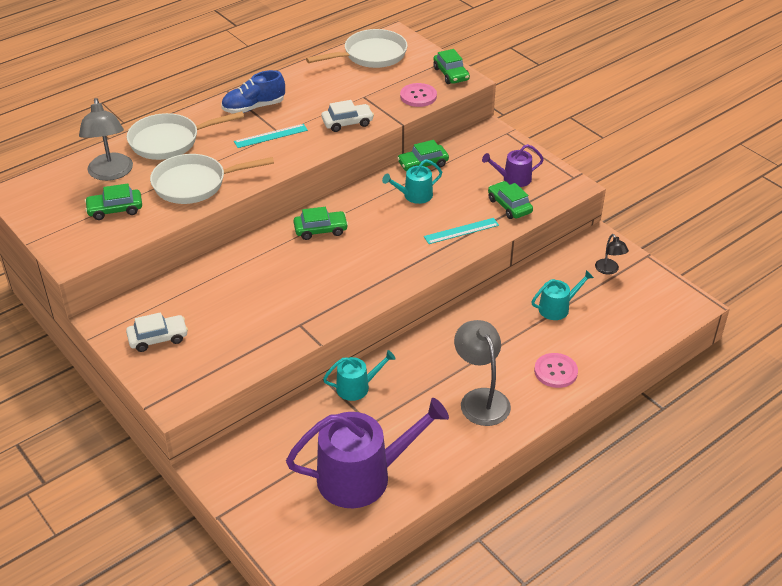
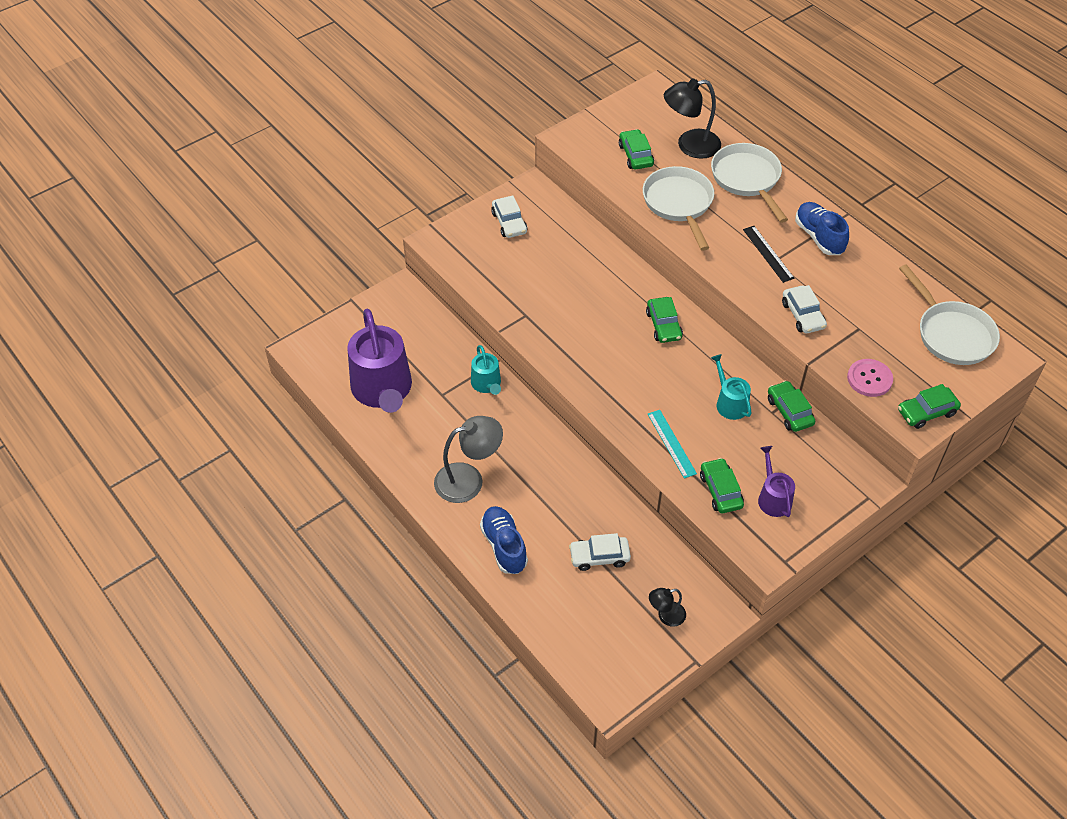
camera: 90 degrees right, 10 degrees up
grey lamp [79,98,133,181] -> black lamp [664,79,721,159]
turquoise ruler [234,124,308,148] -> black ruler [743,226,794,283]
green car [488,181,533,219] -> green car turned 75 degrees counterclockwise [700,458,744,513]
turquoise watering can [532,270,594,320] -> white car [569,533,631,571]
pink button [534,353,578,388] -> blue shoe [480,506,528,574]

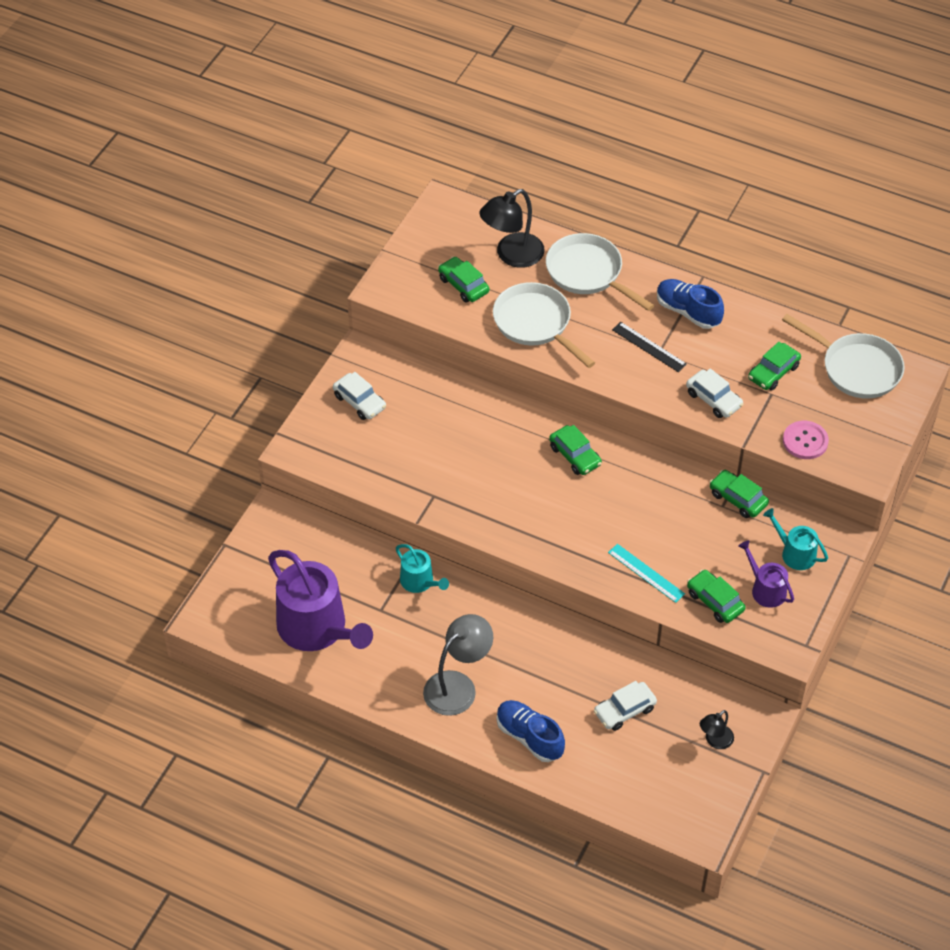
camera: 25 degrees left, 0 degrees up
turquoise watering can [711,354,752,420] -> turquoise watering can moved to [763,508,828,570]
green car [898,384,961,429] -> green car moved to [748,342,801,391]

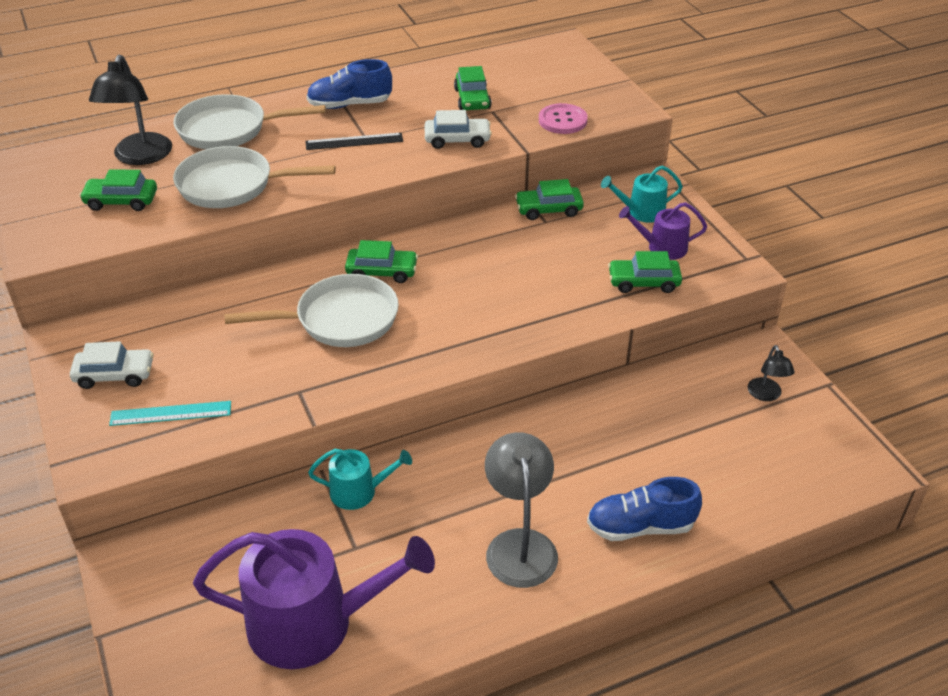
camera: 50 degrees left, 10 degrees down
white car [594,681,657,731] -> none
turquoise ruler [608,544,685,603] -> turquoise ruler moved to [109,401,231,426]
white pan [782,314,905,399] -> white pan moved to [224,274,399,347]

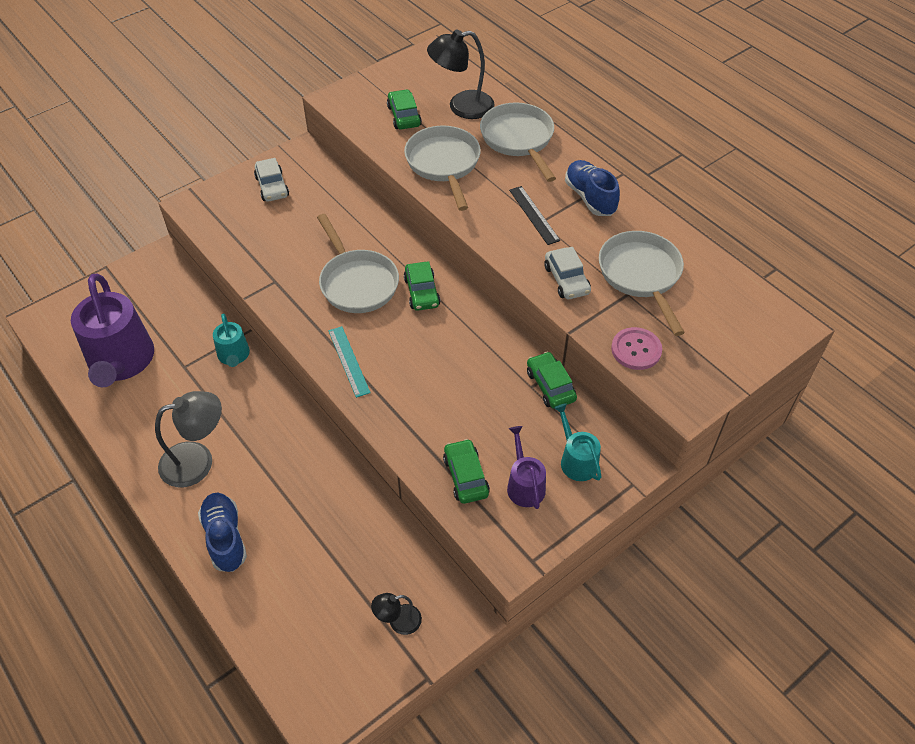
camera: 75 degrees right, 10 degrees up
turquoise ruler [109,401,231,426] -> turquoise ruler moved to [328,326,371,398]
green car [454,66,492,110] -> white pan [599,231,685,336]

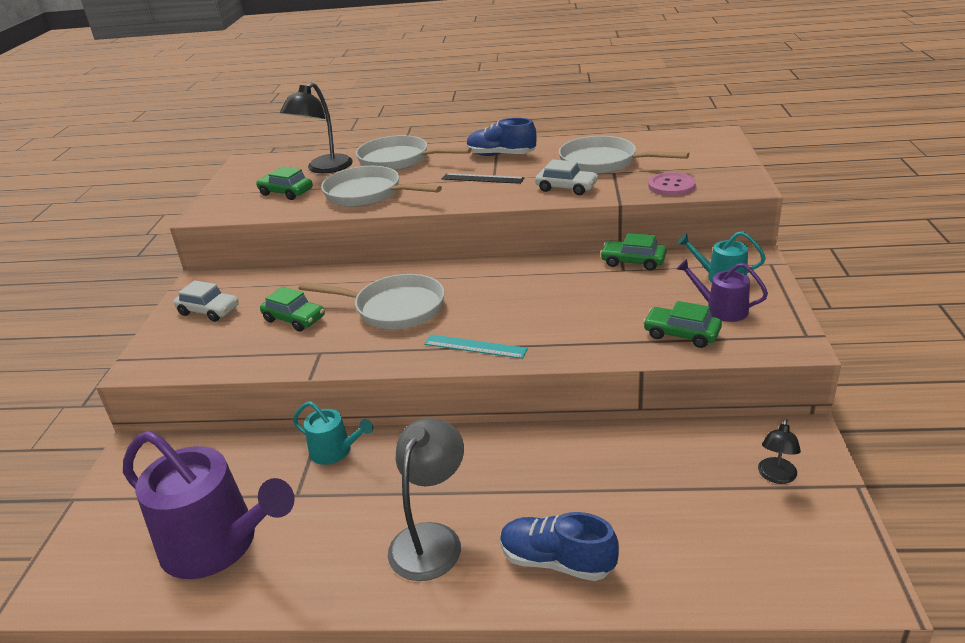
camera: 45 degrees left, 20 degrees down
green car [404,261,440,311] -> green car moved to [260,287,325,332]

